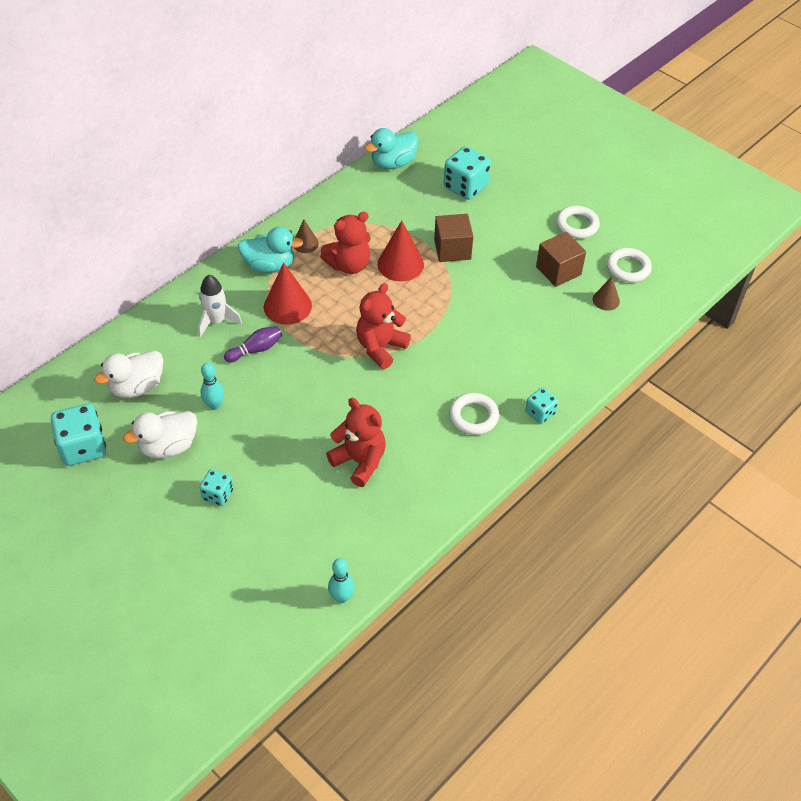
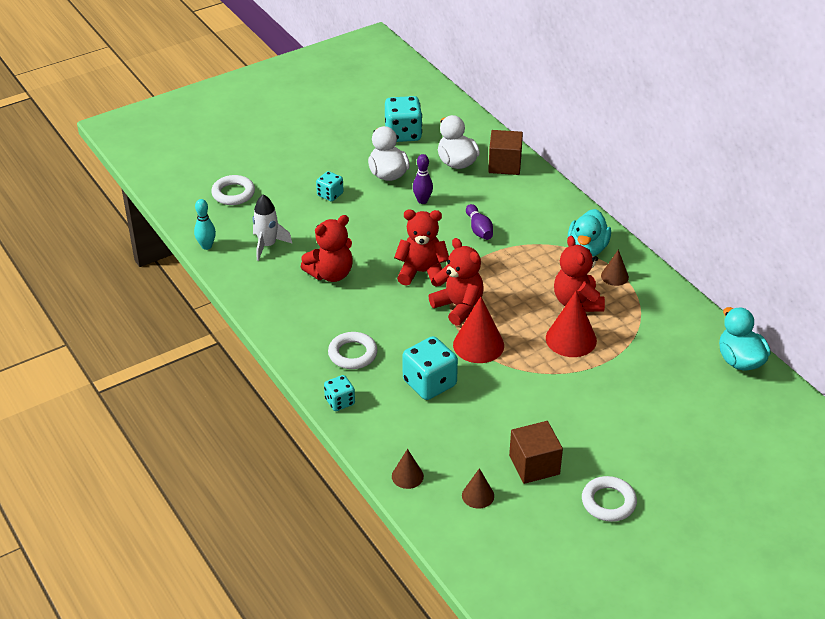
camera: 105 degrees right, 10 degrees down
white rocket [198,275,242,337] -> white rocket moved to [253,194,292,261]
turquoise bowling pin [201,363,224,410] -> purple bowling pin [413,154,433,204]
red cone [264,263,312,325] -> red cone moved to [453,296,504,363]
brown cube [434,214,473,262] -> brown cube moved to [488,130,523,175]
turquoise dice [444,146,491,200] -> turquoise dice moved to [402,336,458,400]
white ring [607,248,652,283] -> white ring moved to [211,175,255,205]
none -> brown cone [392,449,424,489]
none -> red teddy bear [394,210,449,287]

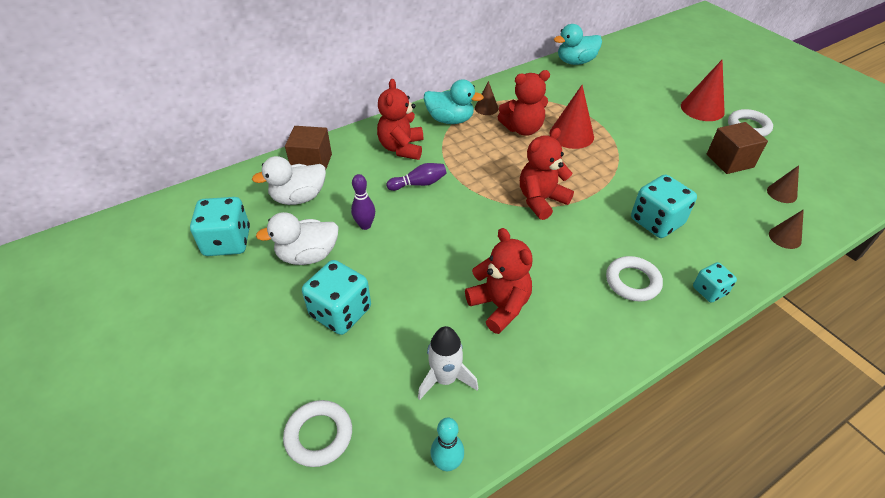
camera: 90 degrees left, 5 degrees up
turquoise dice [316,171,344,201] -> turquoise dice [302,260,371,335], size x1.75
red teddy bear [394,210,449,287] -> red teddy bear moved to [377,79,423,160]
red cone [453,296,504,363] -> red cone moved to [681,60,725,121]

